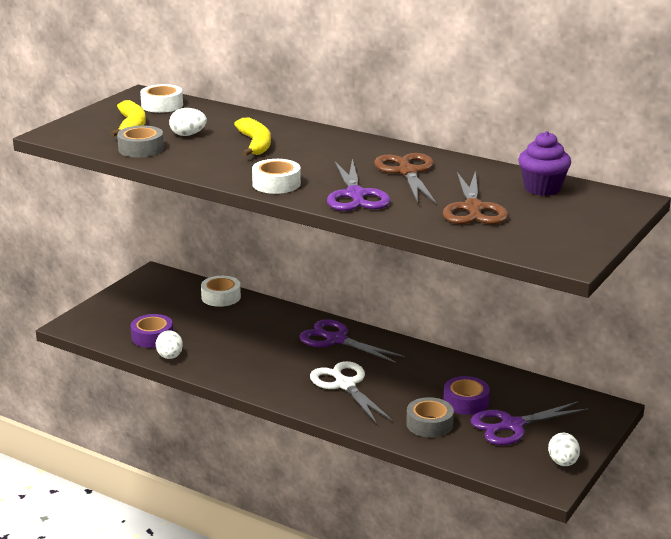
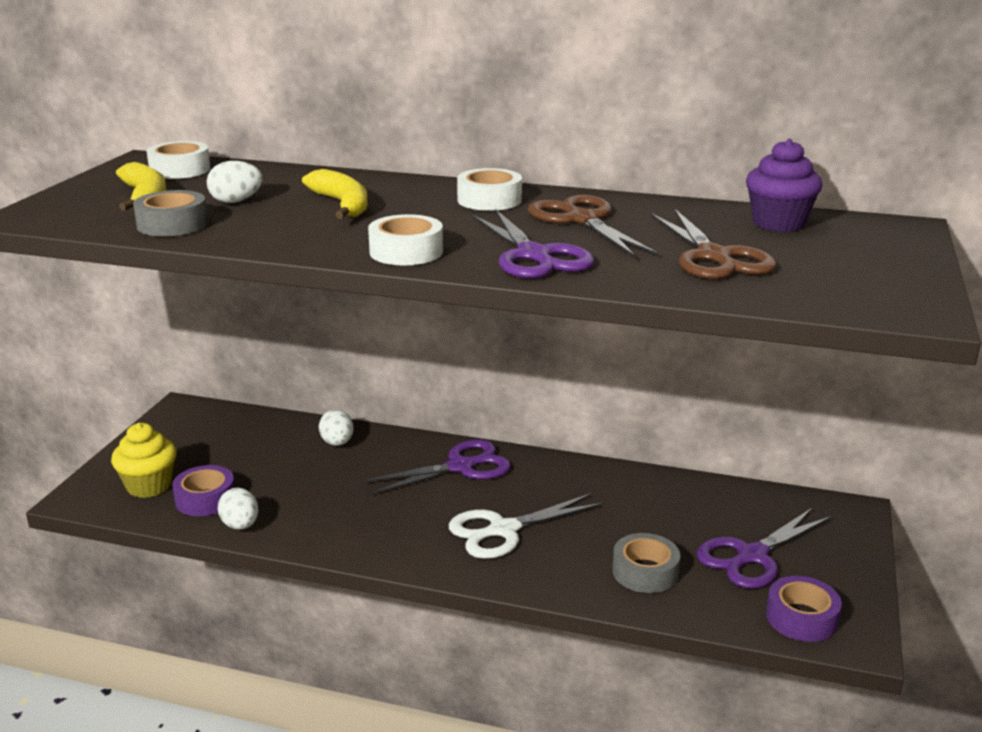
camera: 15 degrees left, 0 degrees up
white tape [201,276,241,307] -> white tape moved to [457,168,522,211]
purple scissors [299,319,404,363] -> purple scissors turned 135 degrees clockwise [361,439,511,495]
white scissors [310,361,392,424] -> white scissors turned 75 degrees counterclockwise [449,493,604,559]
purple tape [443,376,490,415] -> purple tape moved to [766,576,842,642]
white egg [548,433,580,466] -> white egg moved to [319,409,354,446]
none -> yellow cupcake [111,423,177,498]

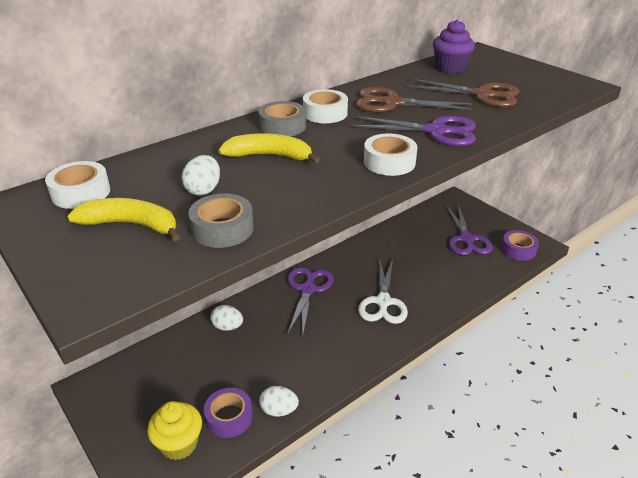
camera: 55 degrees left, 10 degrees up
grey tape [613,533,680,593] -> grey tape moved to [258,101,306,136]

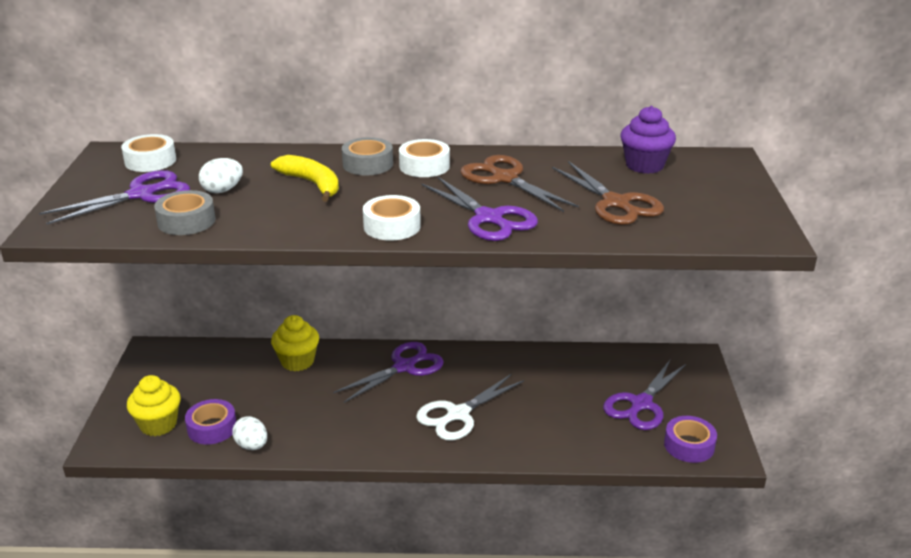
camera: 40 degrees right, 5 degrees down
yellow banana [67,198,180,241] -> purple scissors [39,170,190,224]
white egg [210,305,243,331] -> yellow cupcake [271,315,319,371]

